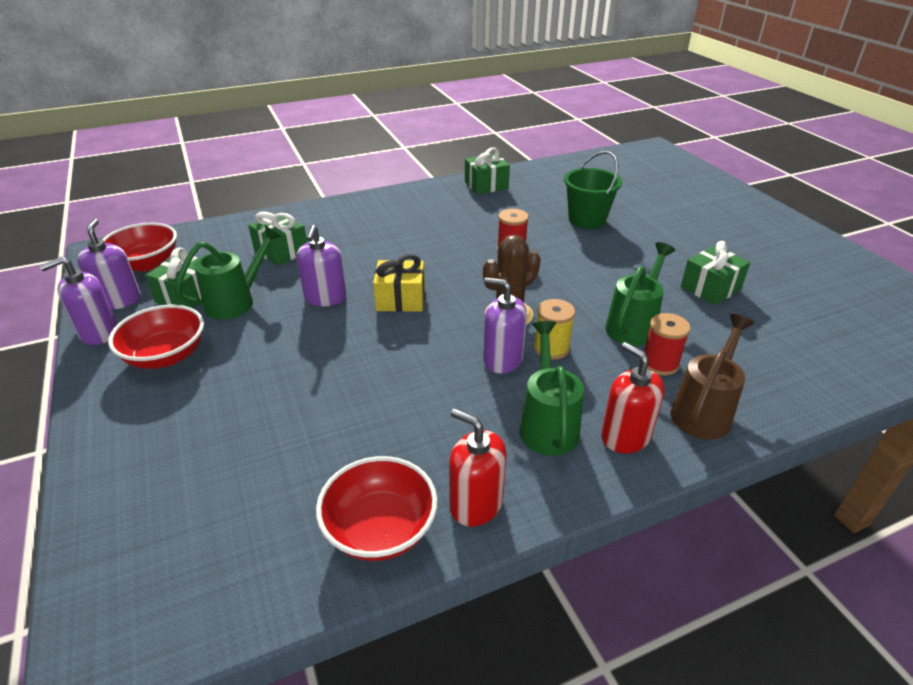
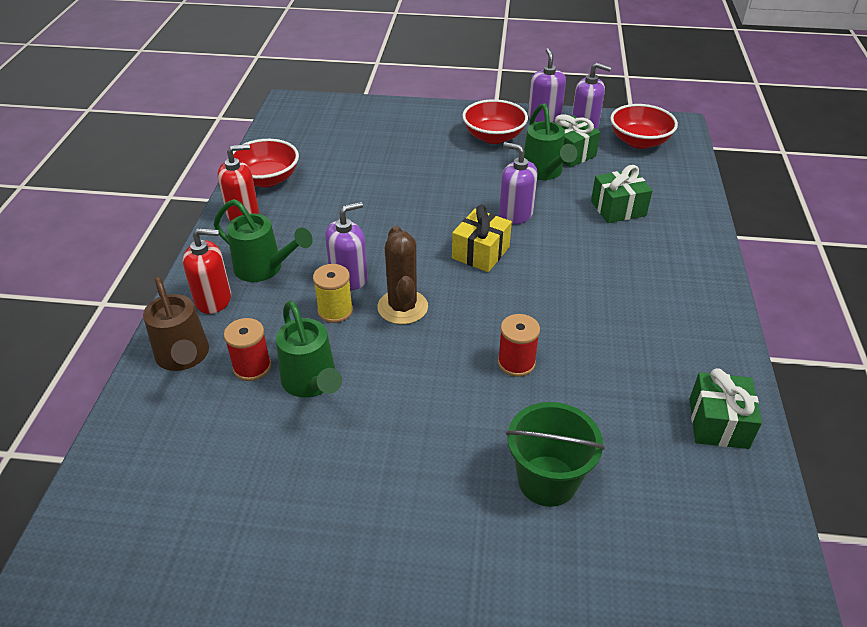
camera: 120 degrees right, 5 degrees up
green gift [680,241,750,305] -> none

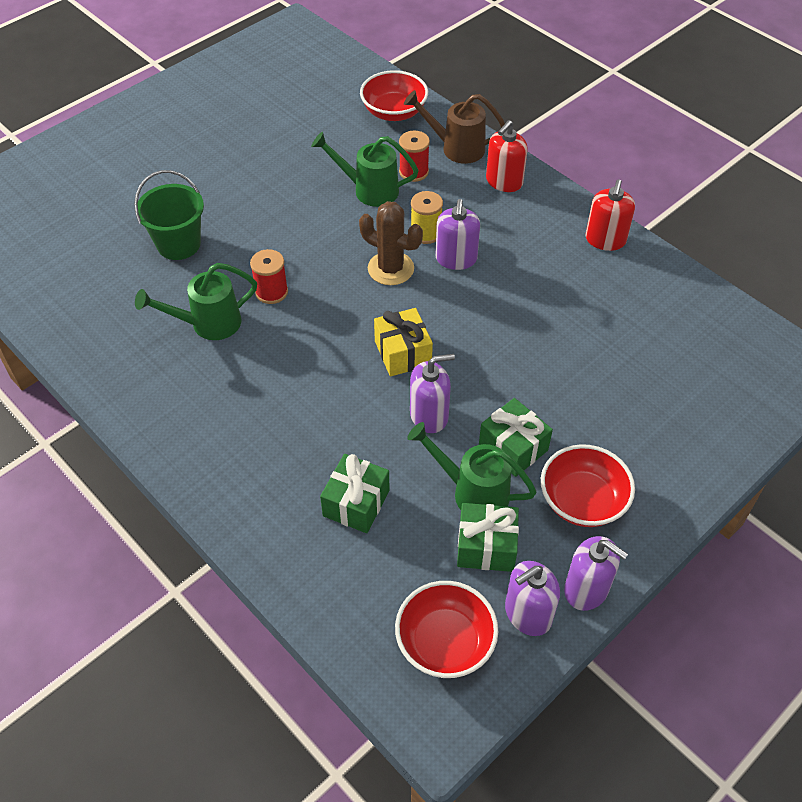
camera: 130 degrees right, 10 degrees up
green watering can [214,199,313,282] -> green watering can moved to [135,263,257,340]
red bowl [233,139,299,187] -> red bowl moved to [360,70,428,121]
green gift [689,368,762,449] -> green gift moved to [479,398,553,477]

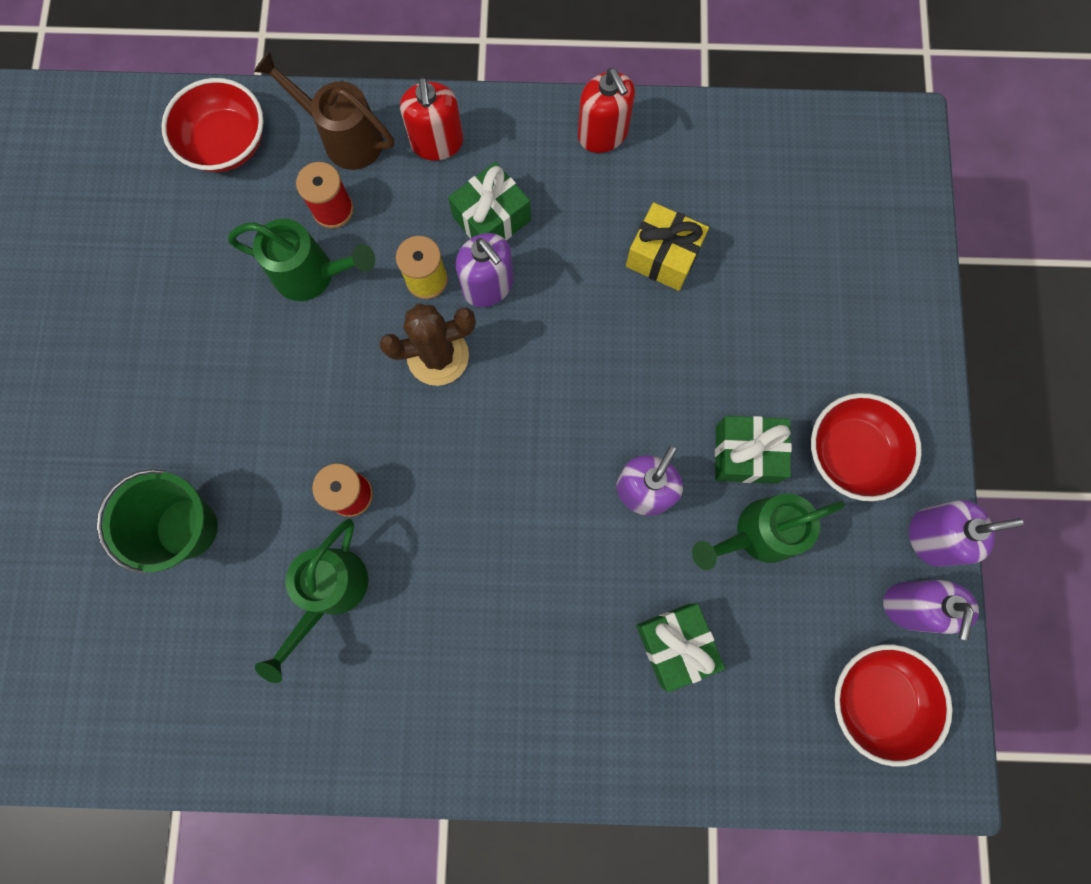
camera: 45 degrees left, 25 degrees up
green watering can [311,132,419,207] -> green watering can turned 135 degrees counterclockwise [228,219,375,301]
yellow gift [374,308,433,376] -> yellow gift moved to [626,202,709,291]
brown watering can [404,90,505,164] -> brown watering can turned 60 degrees clockwise [254,51,394,170]
green gift [457,503,519,572] -> green gift moved to [448,162,531,240]

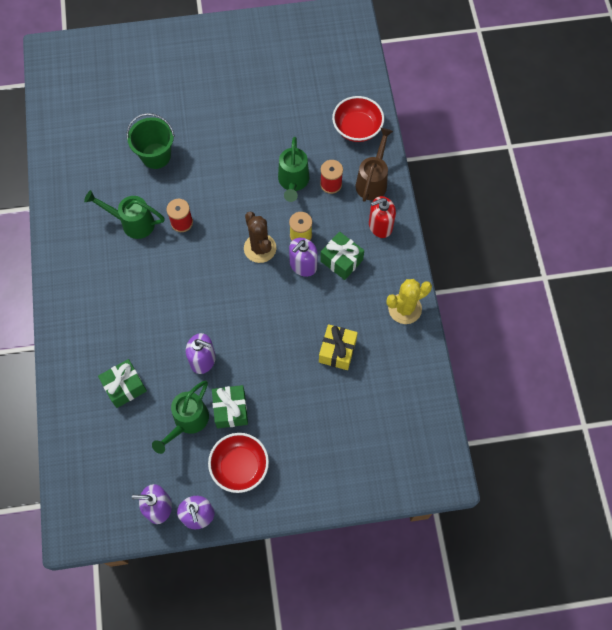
camera: 80 degrees right, 10 degrees down
red soap dispenser [578,68,635,153] -> yellow cactus [386,279,432,324]
green watering can [692,494,845,570] -> green watering can turned 120 degrees counterclockwise [152,381,209,454]
red bowl [834,644,953,767] -> none

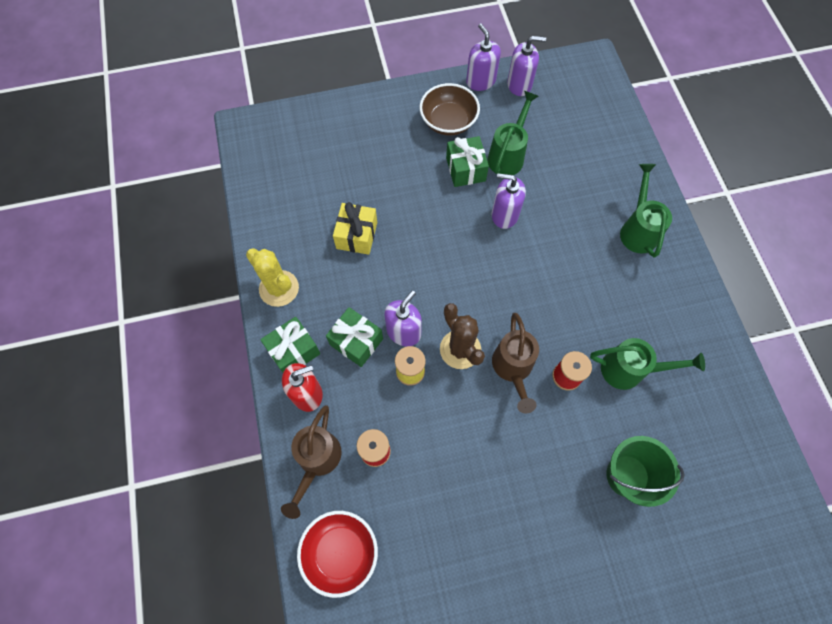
camera: 175 degrees right, 0 degrees up
green gift [98,359,147,408] -> green gift moved to [260,317,320,372]
red bowl [208,433,269,493] -> brown bowl [420,83,480,136]
green watering can [278,137,309,202] -> green watering can moved to [620,164,672,257]
yellow cactus [386,279,432,324] -> yellow cactus turned 75 degrees clockwise [246,248,299,307]
none -> brown watering can [492,313,539,413]

